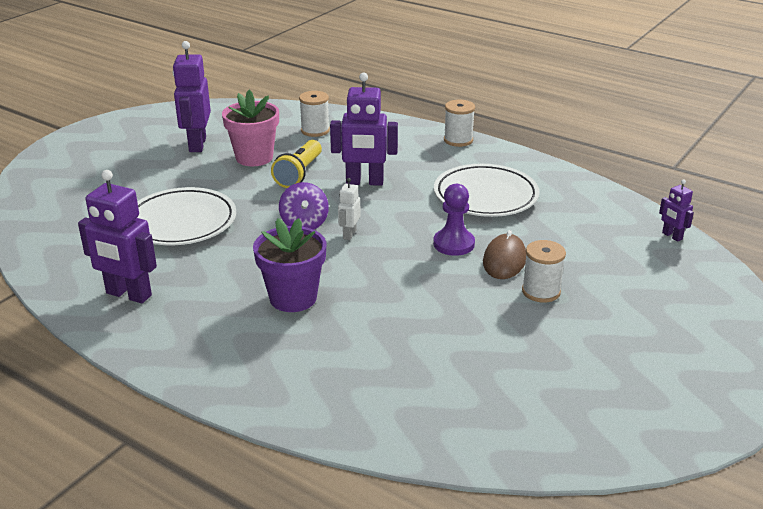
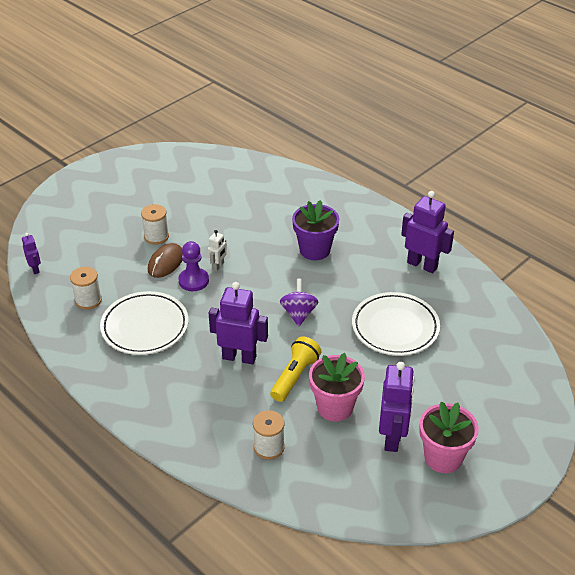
camera: 170 degrees left, 10 degrees up
white robot [338,178,361,240] -> white robot moved to [208,230,227,271]
white spool [444,100,475,147] -> white spool moved to [70,267,102,310]
none -> pink flower pot [419,401,479,473]

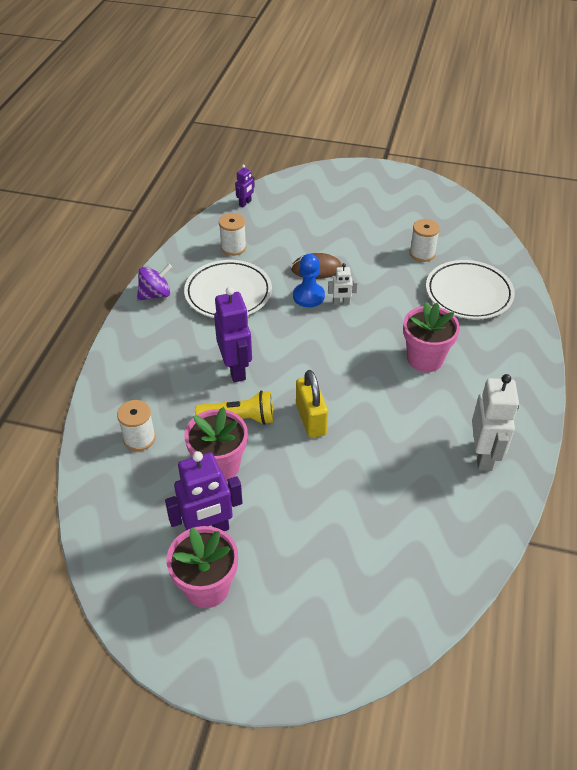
camera: 60 degrees right, 5 degrees up
white spool [141,204,169,245] -> white spool moved to [409,219,440,262]
purple pawn [178,241,209,291] -> blue pawn [293,254,325,307]
purple spinning top [280,278,319,326] -> purple spinning top moved to [137,264,172,301]
purple flower pot [292,200,339,260] -> pink flower pot [403,302,460,372]
white plate [352,292,440,356] -> white plate moved to [426,260,515,319]
purple robot [401,191,454,273] -> white robot [472,374,519,471]
none -> yellow padlock [296,370,328,438]

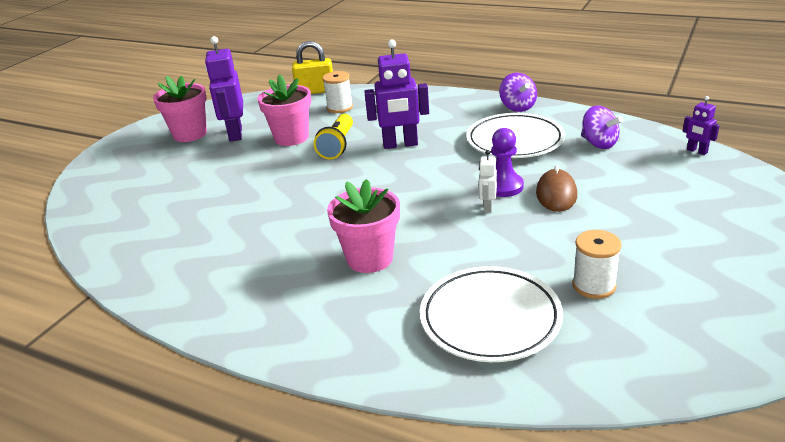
camera: 105 degrees right, 15 degrees down
white spool [219,213,246,256] -> purple spinning top [581,106,623,149]
blue pawn [293,254,325,307] -> purple pawn [491,128,524,197]
yellow padlock [296,370,328,438] -> yellow padlock moved to [292,41,333,94]
white robot [472,374,519,471] -> none

